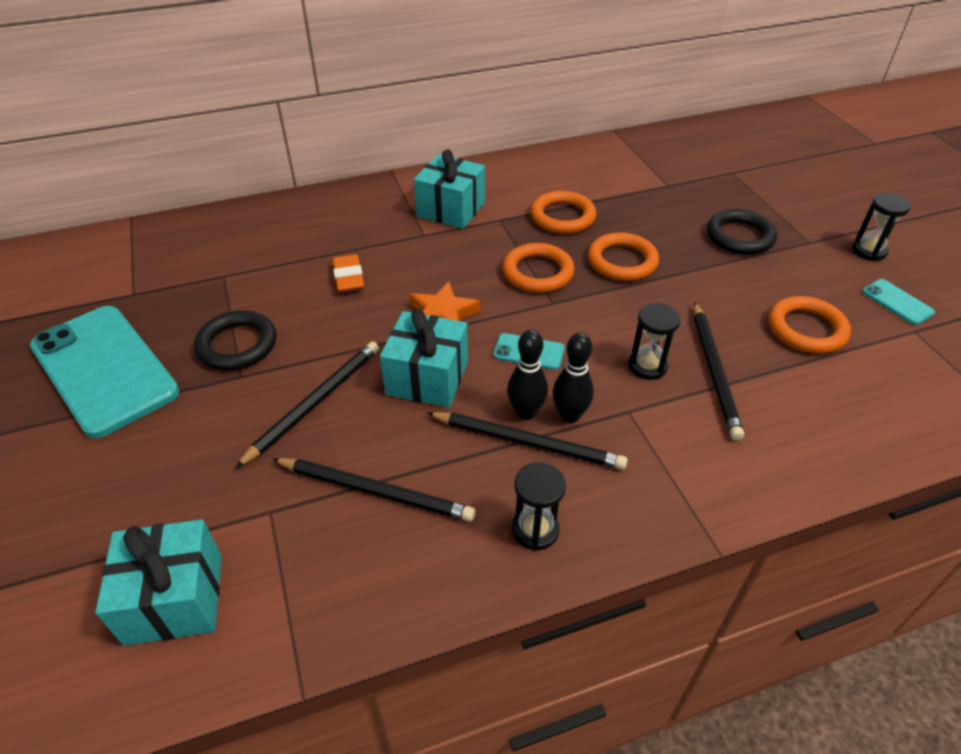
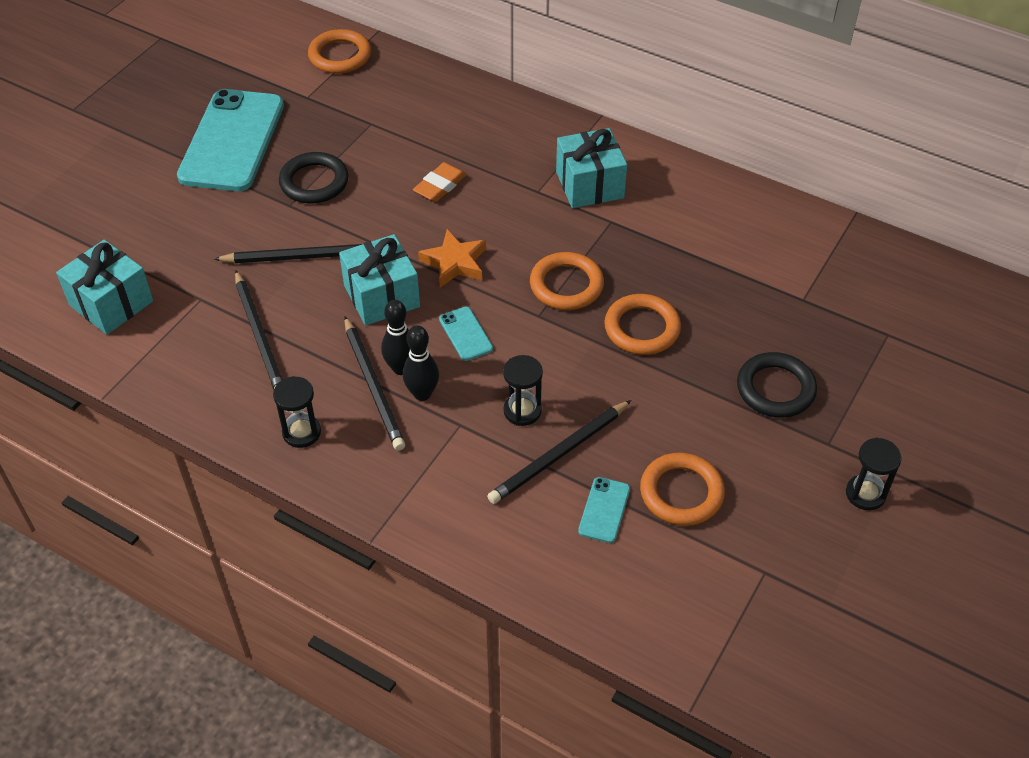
camera: 50 degrees right, 5 degrees up
orange ring [530,191,597,234] -> orange ring moved to [308,29,371,74]
turquoise phone [862,279,935,325] -> turquoise phone moved to [578,477,630,543]

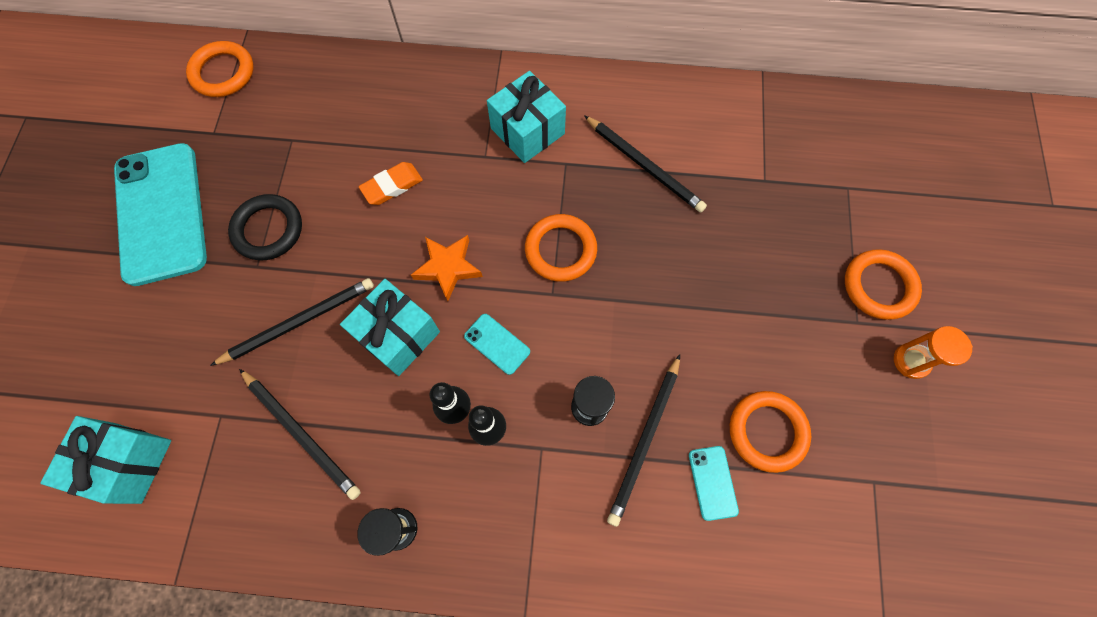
camera: 25 degrees left, 20 degrees up
black pencil [344,316,405,451] -> black pencil moved to [584,115,707,212]
orange eraser [413,162,467,202] -> orange eraser turned 45 degrees clockwise [359,162,423,205]
orange ring [604,294,681,355] -> orange ring moved to [845,249,922,320]
black ring [737,352,817,418] -> none
black hourglass [846,438,902,510] -> orange hourglass [894,326,973,379]

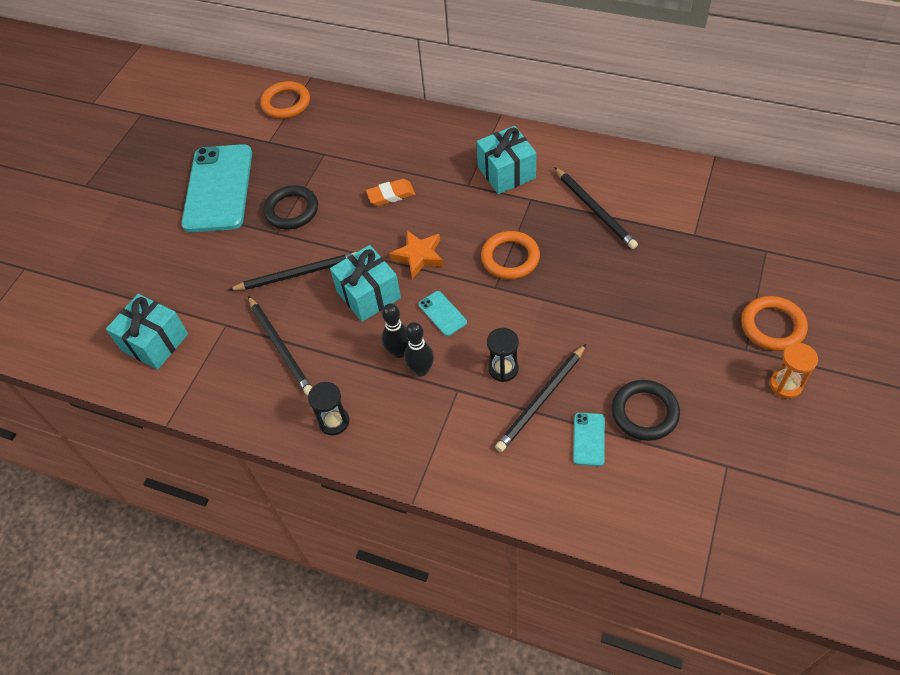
camera: 20 degrees right, 15 degrees down
orange ring [730,391,811,473] -> black ring [612,380,680,441]

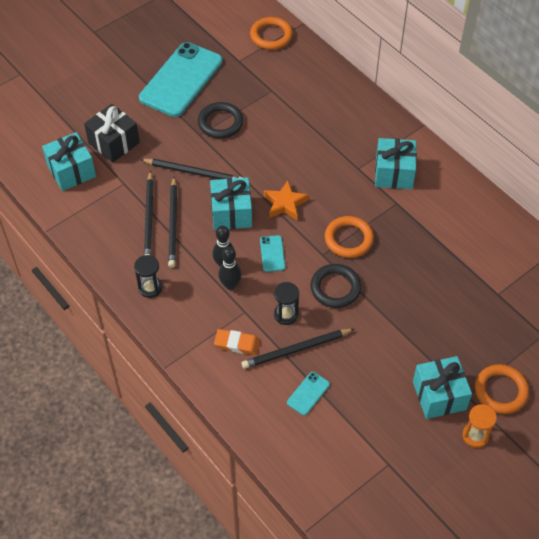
camera: 25 degrees right, 0 degrees up
orange eraser [366,179,415,206] -> orange eraser moved to [214,329,260,355]
black pencil [554,167,638,249] -> black pencil moved to [168,177,177,268]
black ring [612,380,680,441] -> black ring moved to [311,264,361,308]
none -> black gift [84,104,140,163]
none -> turquoise gift [413,356,472,419]

